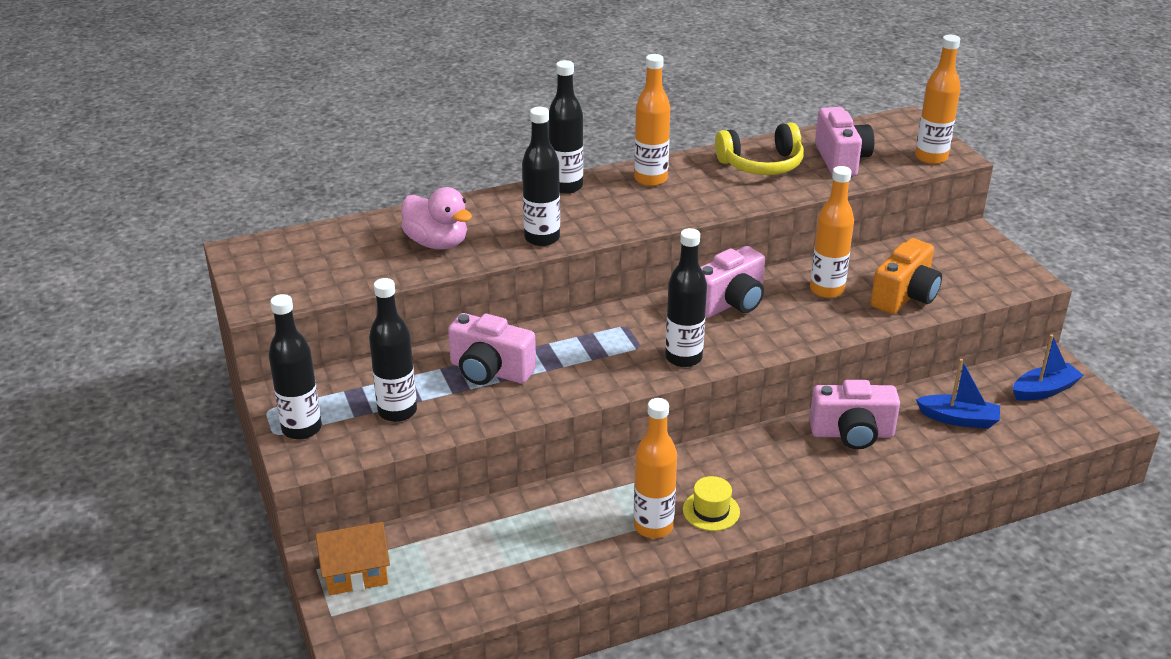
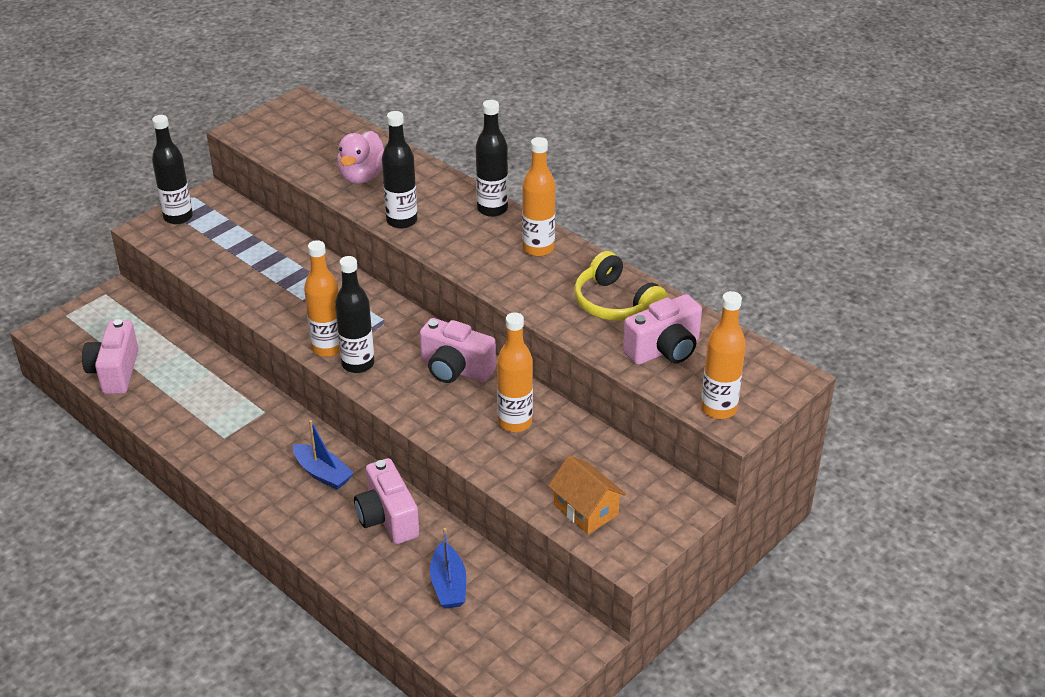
camera: 65 degrees right, 5 degrees up
orange house [315,522,390,595] -> orange house moved to [548,455,626,534]
black bottle [369,278,417,422] -> none
pink camera [448,313,536,385] -> pink camera moved to [82,319,139,394]
orange bottle [634,398,677,538] -> orange bottle moved to [304,240,340,357]
yellow hat [683,476,740,531] -> none
orange camera [871,238,942,314] -> none
blue boat [1013,334,1084,401] -> blue boat moved to [293,420,354,490]

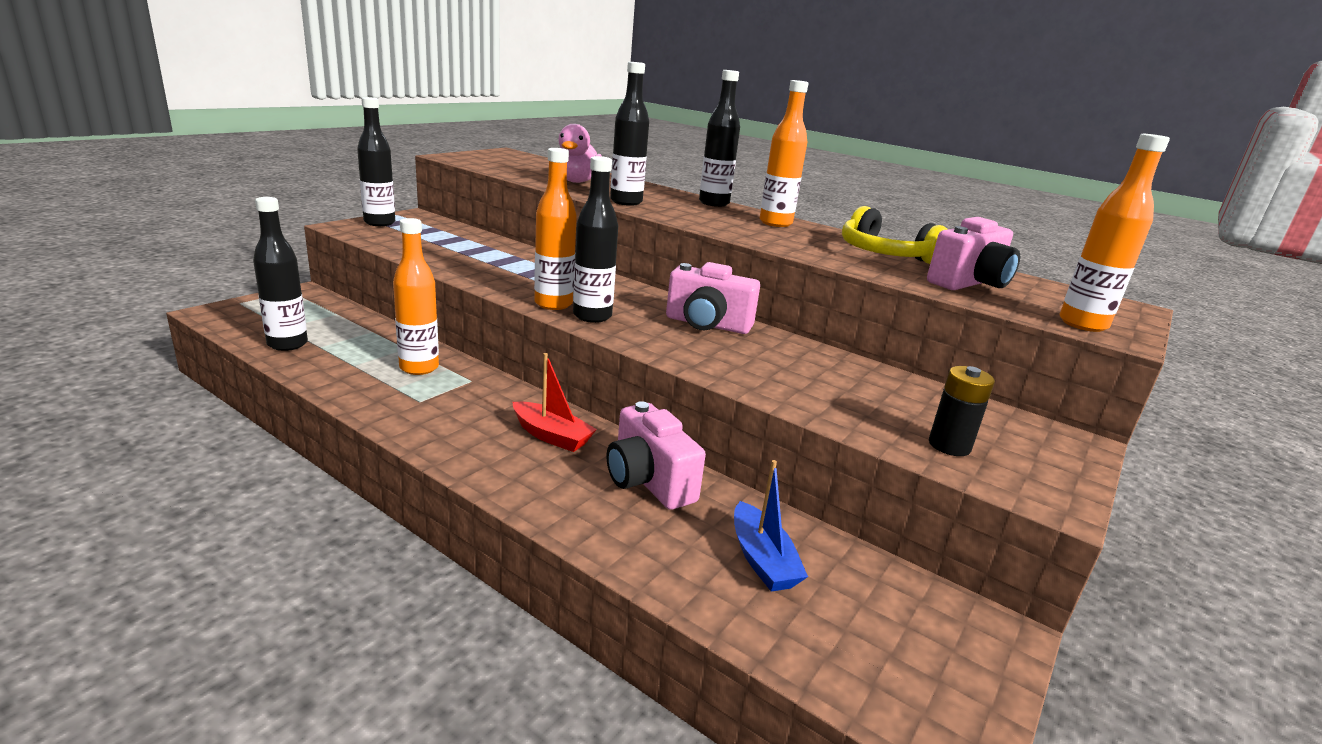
camera: 10 degrees left, 15 degrees down
pink camera [82,319,139,394] -> black bottle [253,197,308,351]
blue boat [293,420,354,490] -> red boat [513,353,597,452]
orange bottle [497,312,533,432] -> orange bottle moved to [393,218,439,375]
orange house [548,455,626,534] -> black battery [929,366,995,456]

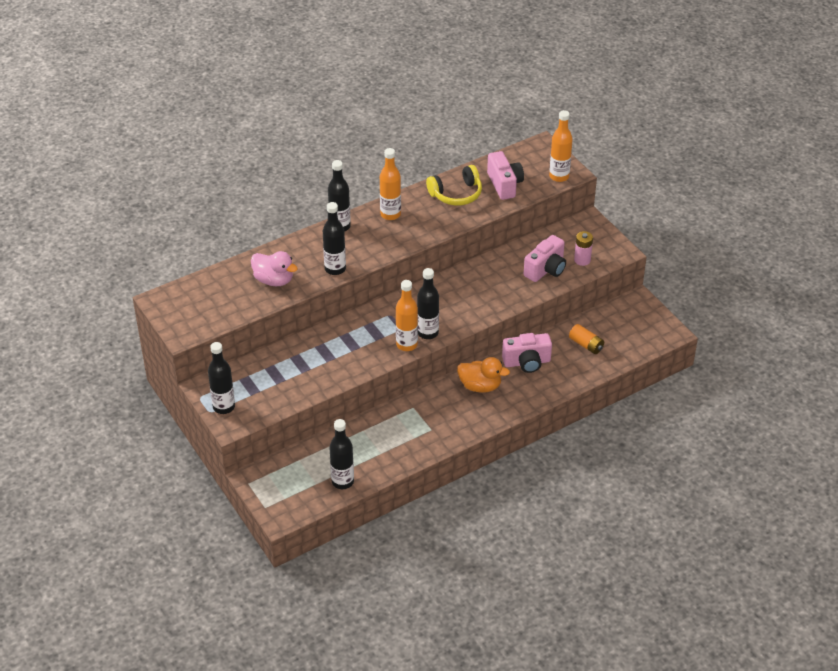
camera: 65 degrees left, 20 degrees up
orange bottle [393,218,439,375] -> none
red boat [513,353,597,452] -> orange duck [457,357,510,393]
pink camera [666,262,760,334] -> pink camera moved to [524,235,566,282]
blue boat [734,460,808,592] -> orange battery [569,324,604,354]
black battery [929,366,995,456] -> pink battery [574,231,593,266]

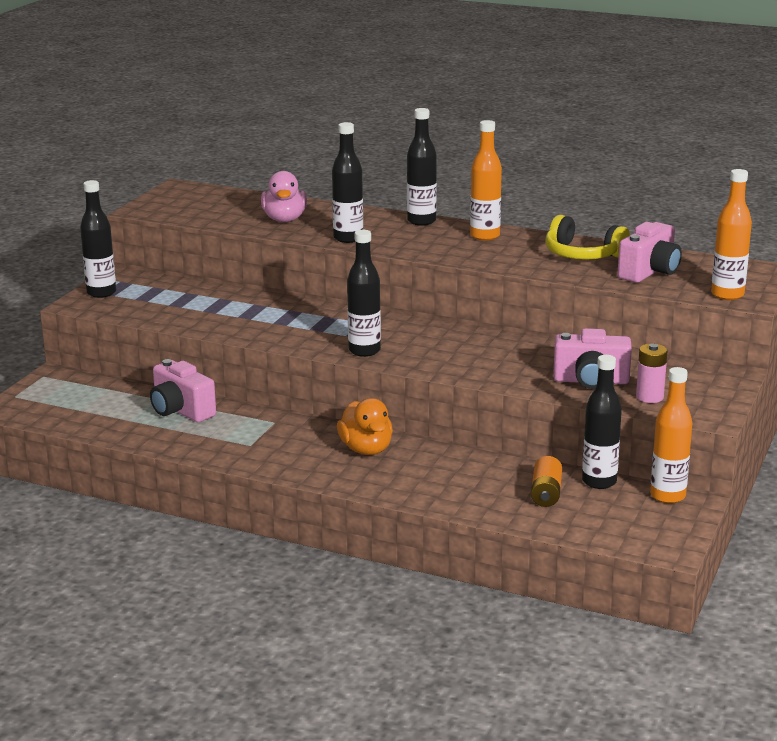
camera: 55 degrees right, 20 degrees down
black bottle [329,419,354,489] -> black bottle moved to [582,355,622,489]
orange bottle [396,280,418,351] -> orange bottle moved to [650,367,693,504]
pink camera [502,333,552,373] -> pink camera moved to [150,359,216,422]

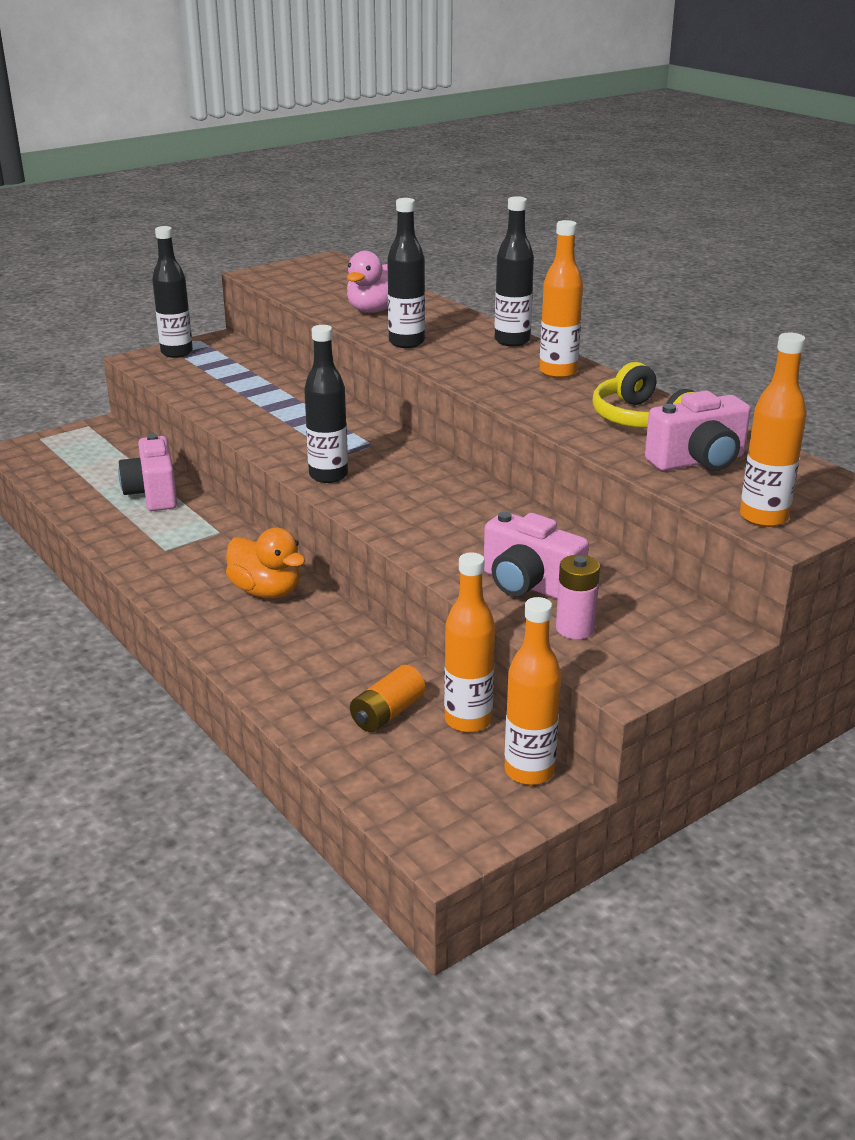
camera: 30 degrees right, 5 degrees up
orange duck [337,398,393,455] -> orange duck turned 60 degrees counterclockwise [226,528,305,598]
black bottle [582,355,622,489] -> orange bottle [444,552,495,733]

